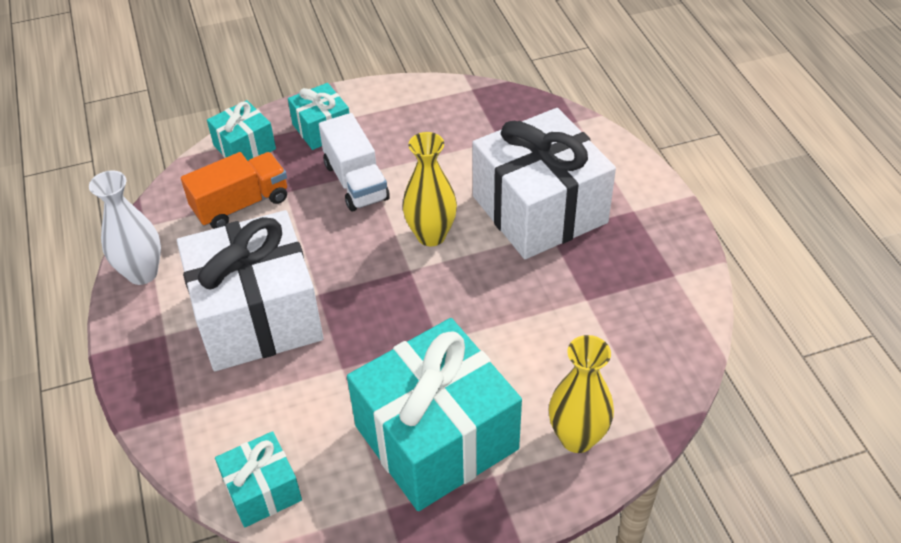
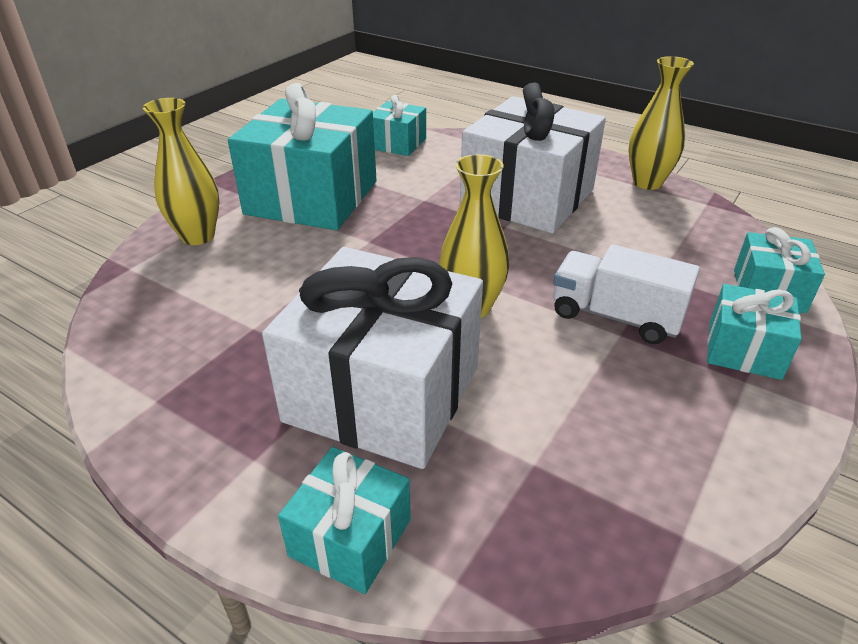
camera: 140 degrees right, 10 degrees down
white vase [89,170,161,285] -> yellow vase [628,56,694,190]
orange truck [181,152,287,229] -> none
none -> turquoise gift [278,447,411,594]

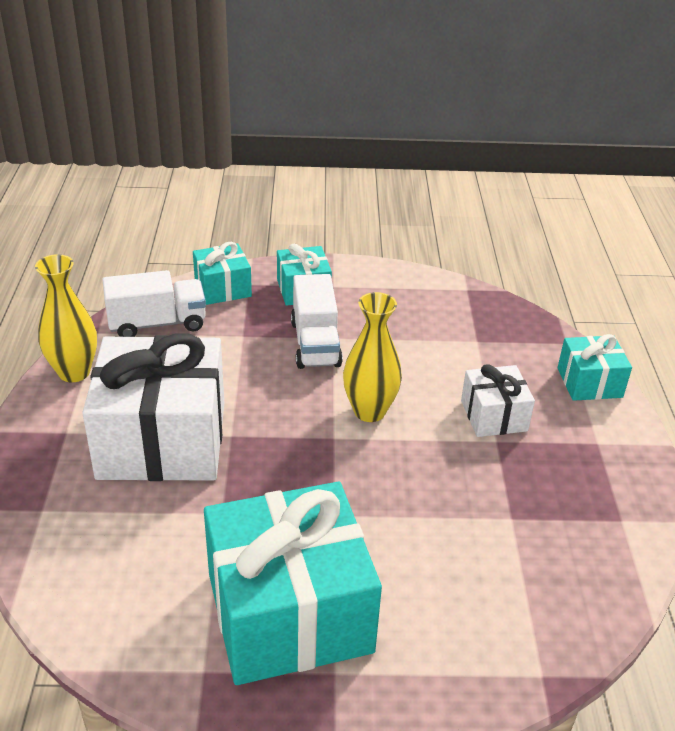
camera: 125 degrees left, 0 degrees up
yellow vase [143,98,219,245] -> none
white gift [262,247,483,469] -> white gift [461,364,535,437], size x0.49
turquoise gift [373,95,426,156] -> none
none -> white truck [102,270,206,337]

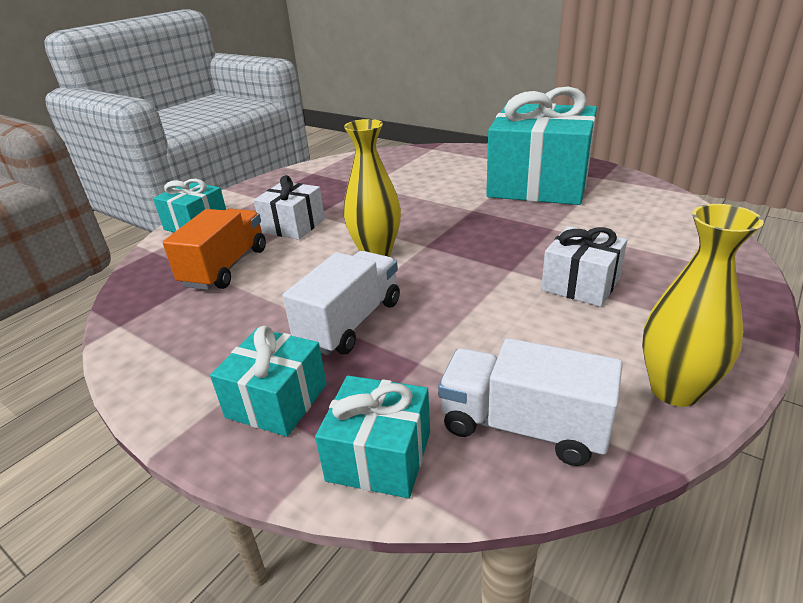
camera: 140 degrees left, 5 degrees down
white gift [82,333,224,481] -> white gift [541,226,627,307], size x0.49
none -> orange truck [163,209,266,290]

